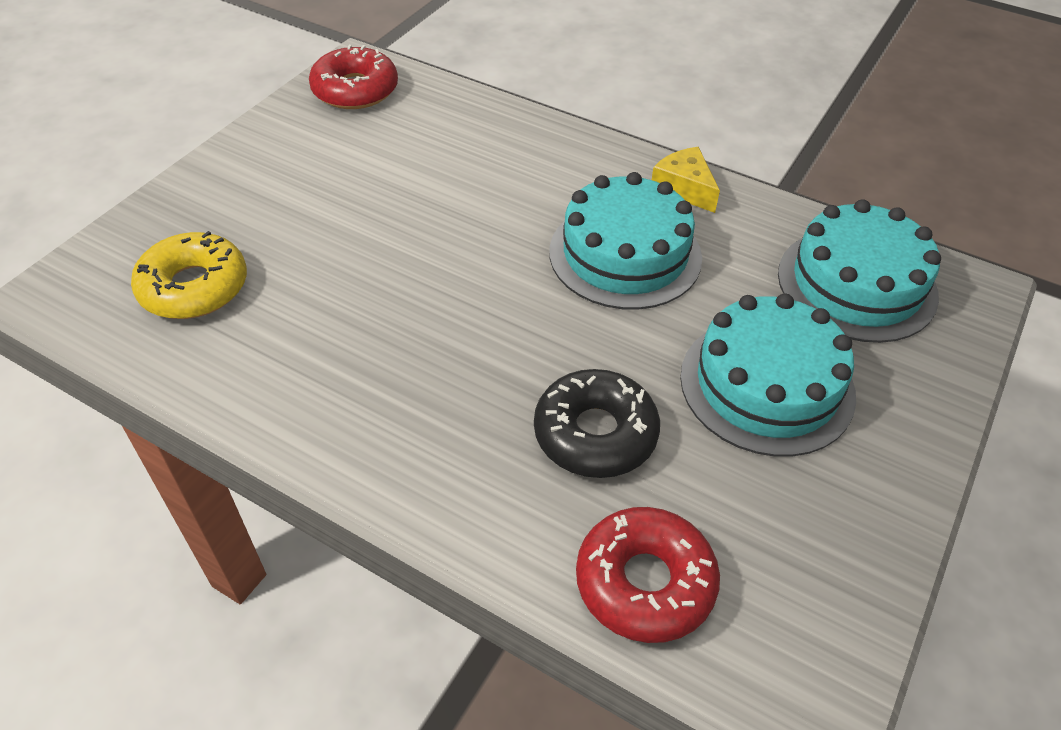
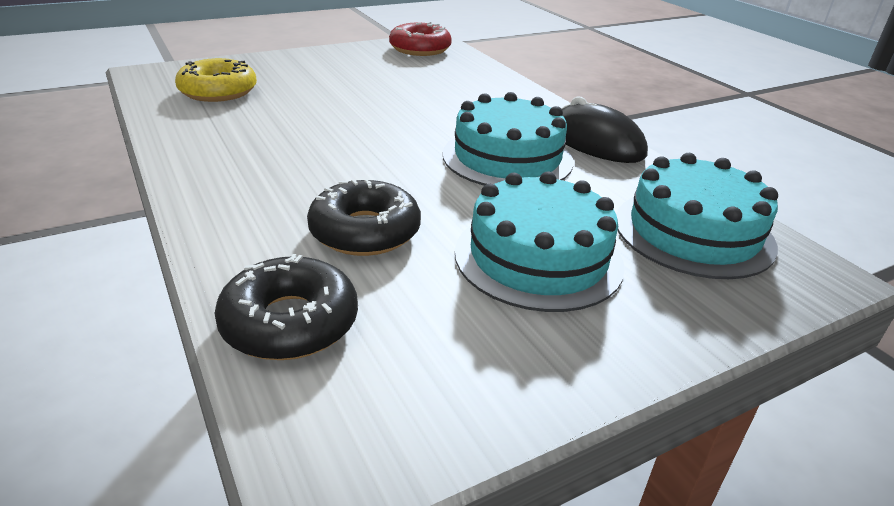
camera: 30 degrees right, 15 degrees down
red donut [576,507,720,643] -> black donut [215,254,358,360]
yellow cheese [652,147,720,213] -> black mouse [561,97,648,163]

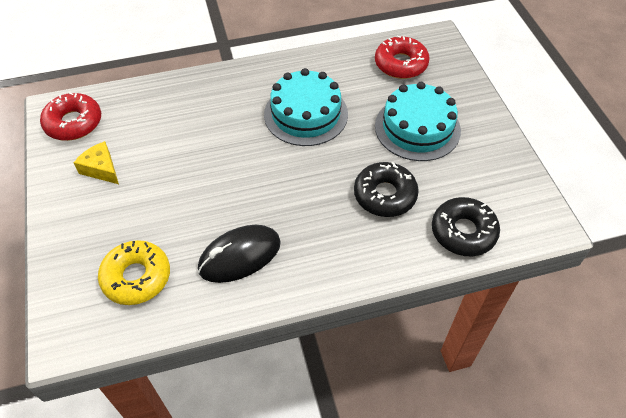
camera: 75 degrees left, 20 degrees up
black mouse [561,97,648,163] -> black mouse moved to [198,225,281,283]
turquoise cake [616,153,778,279] -> red donut [375,36,430,79]
none -> yellow cheese [74,141,119,184]

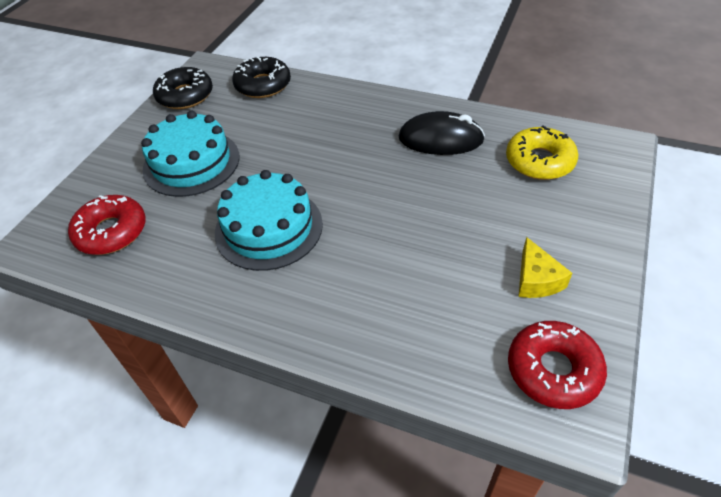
camera: 140 degrees left, 5 degrees down
black donut [354,162,419,217] -> black donut moved to [153,67,213,109]

